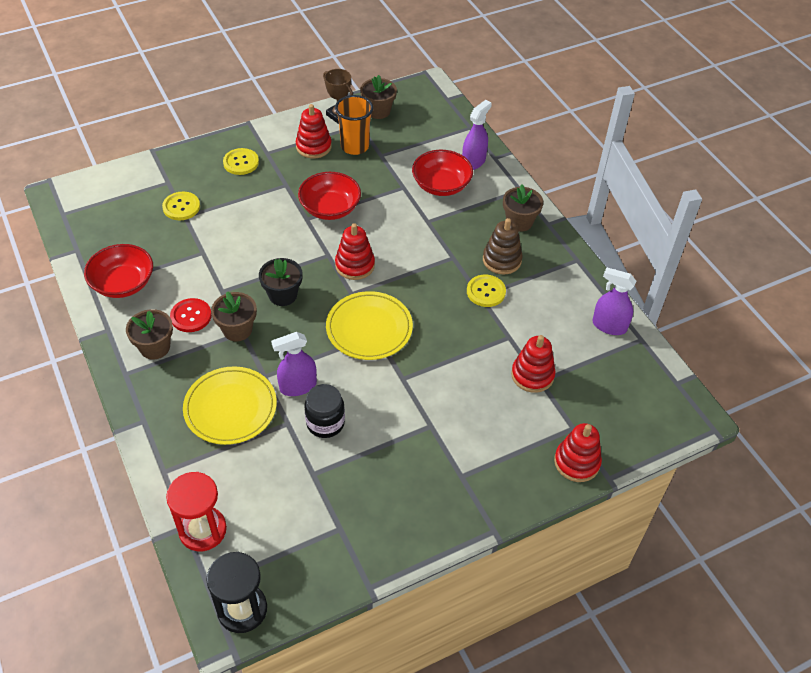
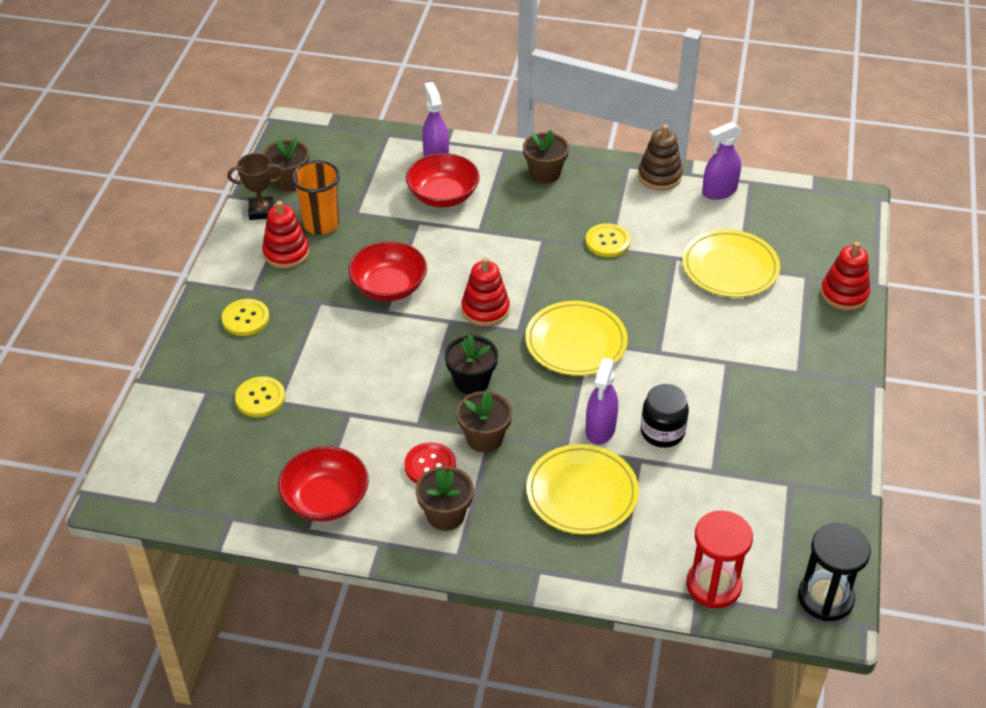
camera: 50 degrees left, 5 degrees down
brown stacking toy [483,218,523,274] -> brown stacking toy moved to [638,124,683,190]
red stacking toy [511,335,556,393] -> yellow plate [682,229,780,297]

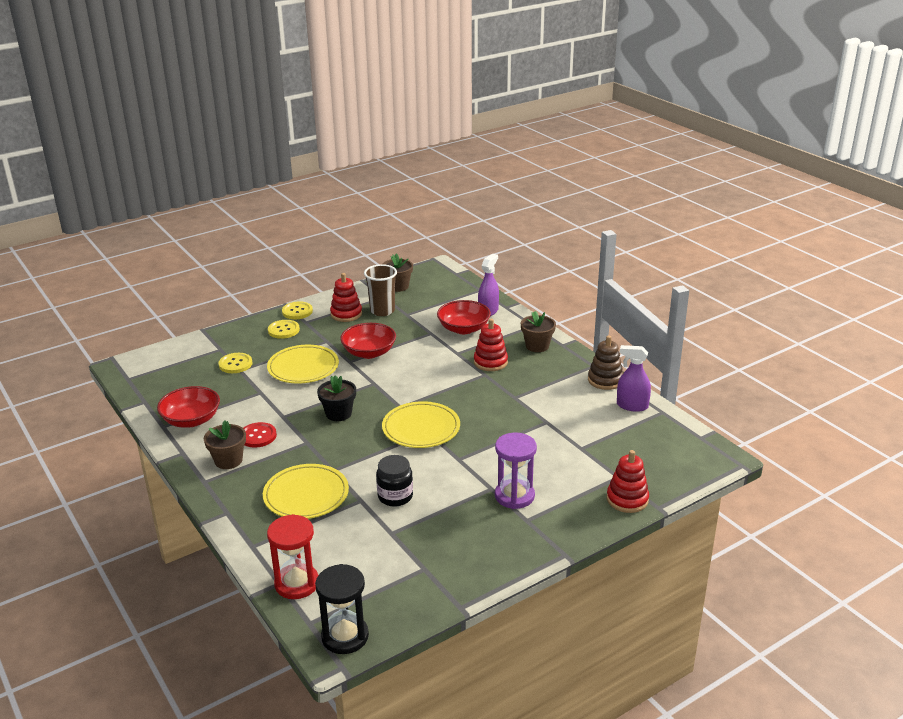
camera: 45 degrees right, 15 degrees down
brown trophy [227,153,285,220] -> none
orange cup [292,160,340,235] -> brown cup [364,264,397,316]
brown flower pot [457,391,512,453] -> none
red stacking toy [461,257,510,327] -> red stacking toy moved to [474,319,508,371]
yellow button [585,223,630,257] -> yellow button moved to [282,301,313,319]
purple spray bottle [586,358,618,445] -> none
yellow plate [682,229,780,297] -> yellow plate moved to [267,345,339,384]
none -> purple hourglass [495,433,537,509]

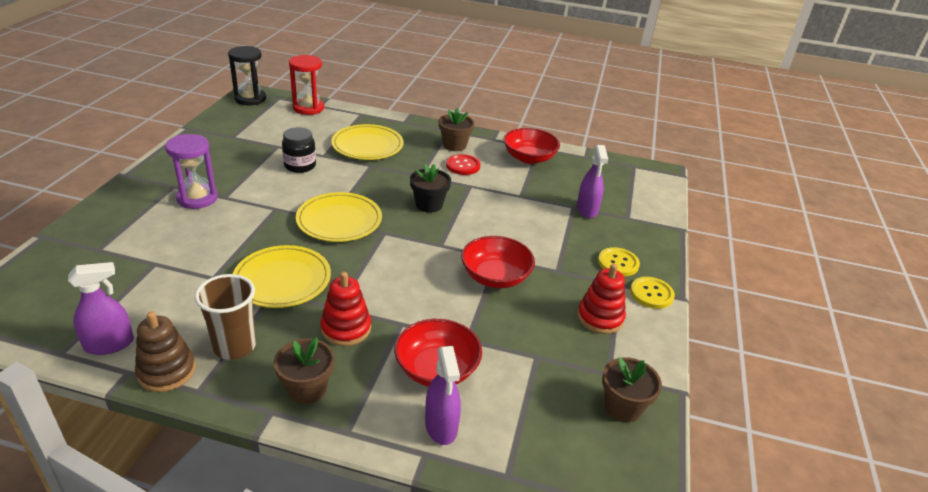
camera: 135 degrees right, 5 degrees up
yellow button [219,353,252,373] -> purple spray bottle [577,145,608,218]
yellow plate [267,345,339,384] -> yellow plate moved to [233,245,331,308]
brown cup [364,264,397,316] -> brown cup moved to [195,274,256,360]
red stacking toy [607,450,649,513] -> none

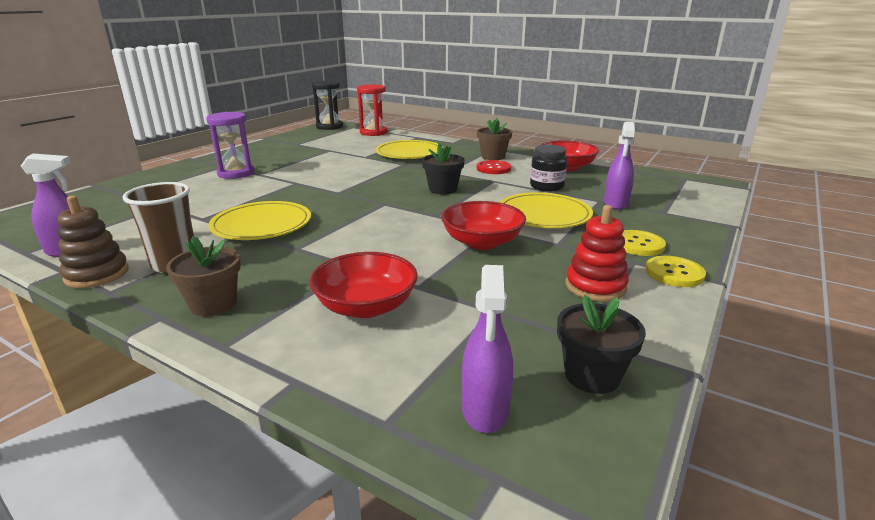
camera: 20 degrees right, 10 degrees down
black jar [282,127,316,173] -> black jar moved to [530,145,567,191]
yellow plate [296,192,382,242] -> yellow plate moved to [499,192,593,228]
red stacking toy [321,272,371,346] -> none
purple spray bottle [425,346,461,445] -> purple spray bottle moved to [461,265,513,433]
brown flower pot [602,357,662,422] -> black flower pot [557,295,646,394]

